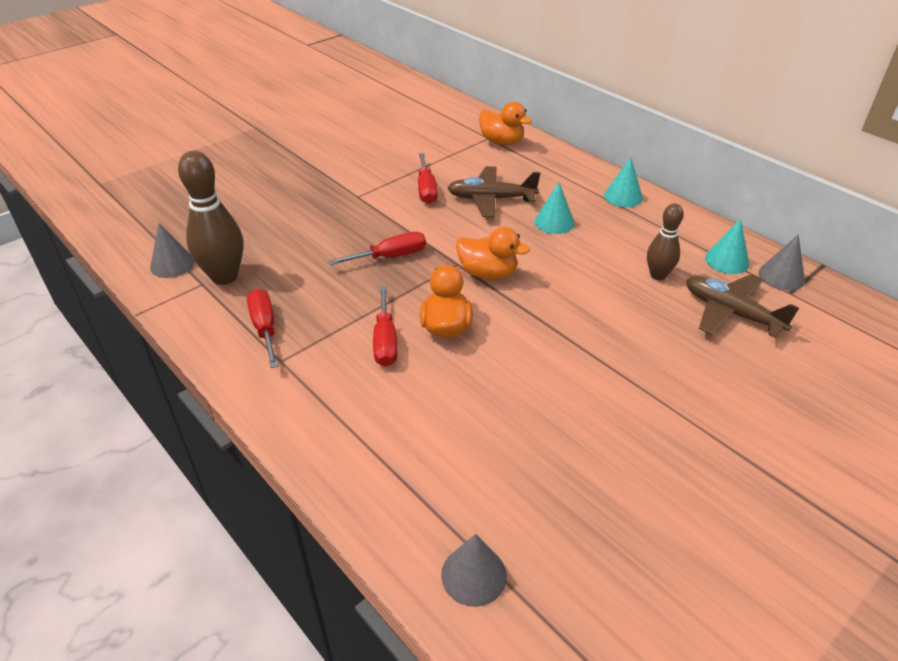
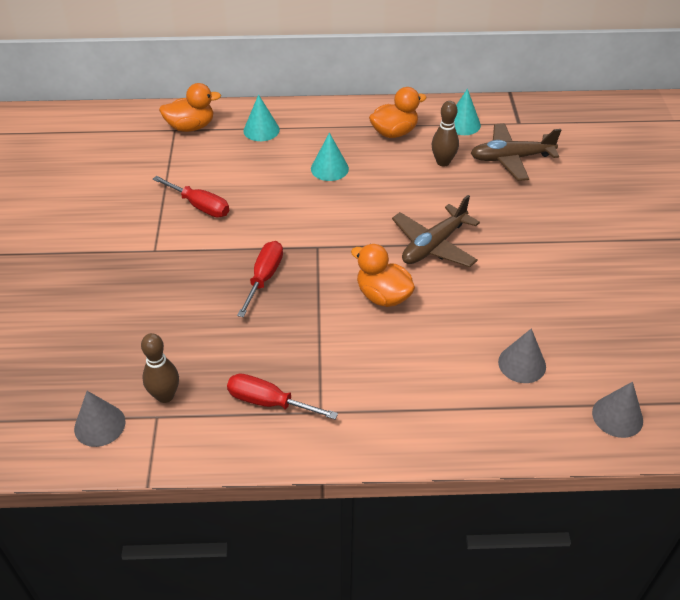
camera: 50 degrees left, 5 degrees up
brown bowling pin [178,151,244,285] -> brown bowling pin [141,333,179,403], size x0.60
red screwdriver [373,286,398,367] -> none
brown plane [448,166,540,218] -> brown plane moved to [392,195,480,267]
orange duck [456,227,530,280] -> orange duck moved to [369,87,427,138]
turquoise cone [604,157,643,207] -> turquoise cone moved to [243,94,280,141]
grey cone [759,234,805,291] -> grey cone moved to [498,328,546,383]

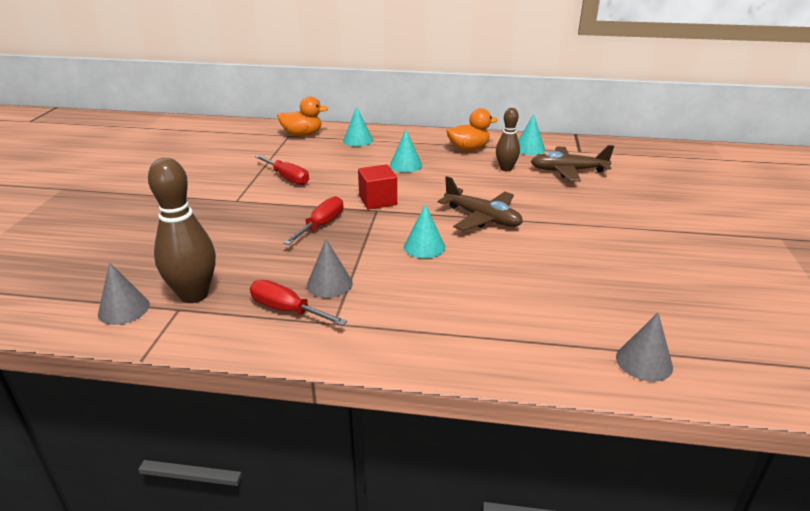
camera: 10 degrees right, 15 degrees down
brown bowling pin [141,333,179,403] -> brown bowling pin [148,158,216,303], size x1.66
orange duck [351,244,415,307] -> turquoise cone [404,204,445,258]
brown plane [392,195,480,267] -> brown plane turned 105 degrees counterclockwise [438,176,523,231]
grey cone [498,328,546,383] -> grey cone moved to [307,239,353,298]
none -> red cube [358,164,397,209]

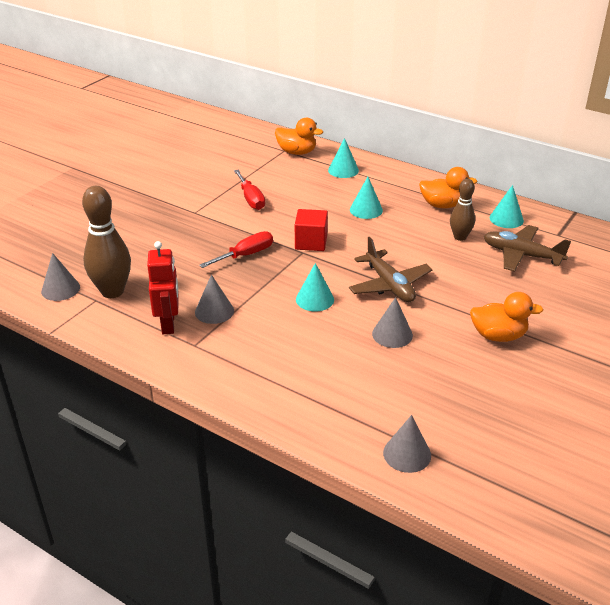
camera: 25 degrees right, 5 degrees up
red screwdriver [250,280,347,326] -> red robot [147,241,179,334]
none -> grey cone [372,297,413,348]
none -> orange duck [470,292,544,342]

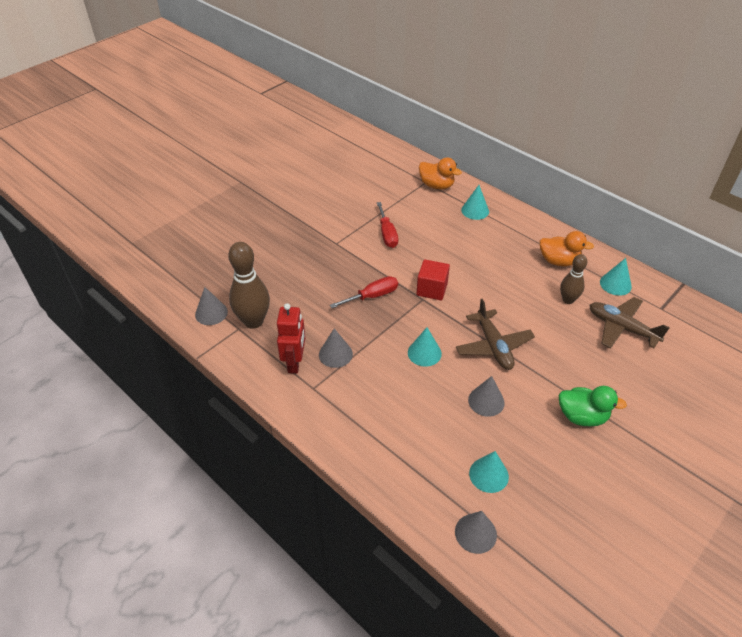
camera: 10 degrees right, 10 degrees up
turquoise cone [350,177,383,219] -> turquoise cone moved to [469,451,509,493]
orange duck [470,292,544,342] -> green duck [559,386,627,426]

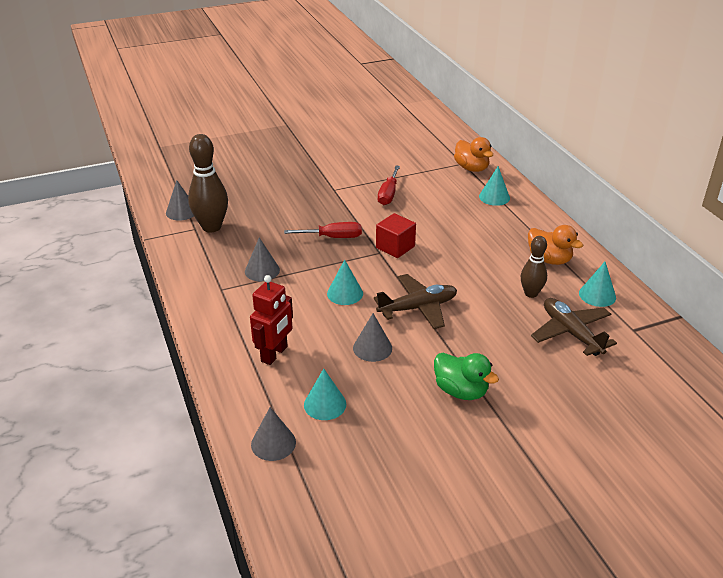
camera: 25 degrees right, 10 degrees down
red robot [277,303,305,374] -> red robot moved to [250,275,293,365]
brown plane [456,299,535,370] -> brown plane turned 120 degrees counterclockwise [374,274,457,329]

